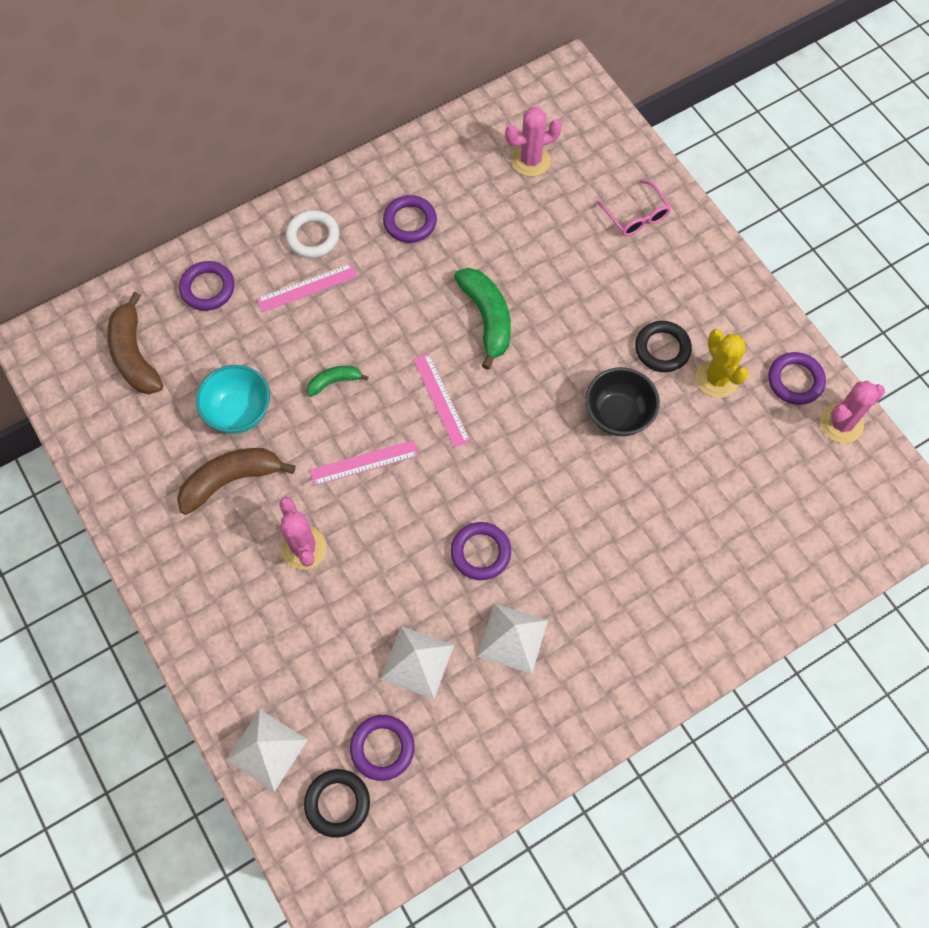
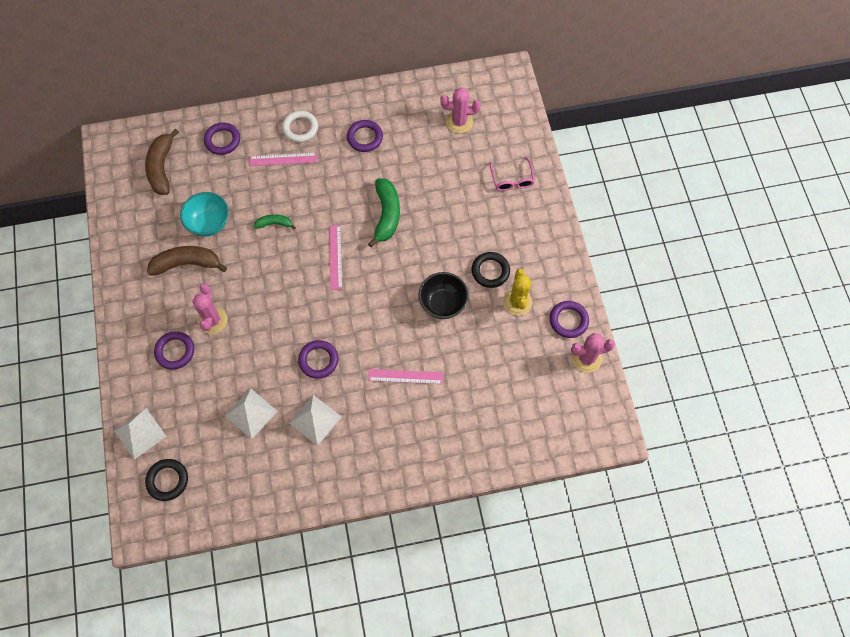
camera: 20 degrees right, 0 degrees up
pink ruler [310,440,419,486] -> pink ruler moved to [368,369,443,384]
purple ring [350,715,415,781] -> purple ring moved to [154,331,194,369]

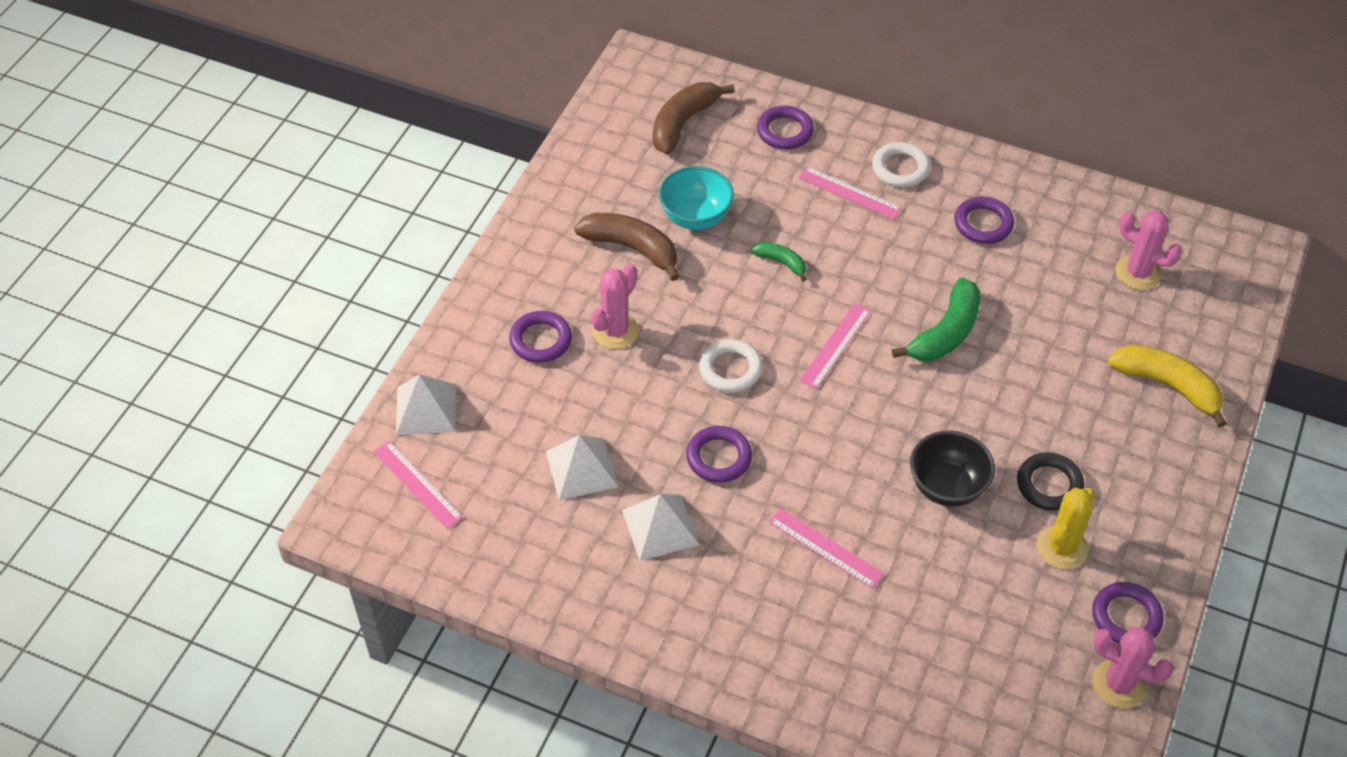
camera: 35 degrees right, 15 degrees down
black ring [145,459,188,501] -> pink ruler [373,441,463,529]
pink glasses [490,157,535,191] -> yellow banana [1108,345,1227,428]
none -> white ring [699,339,763,393]

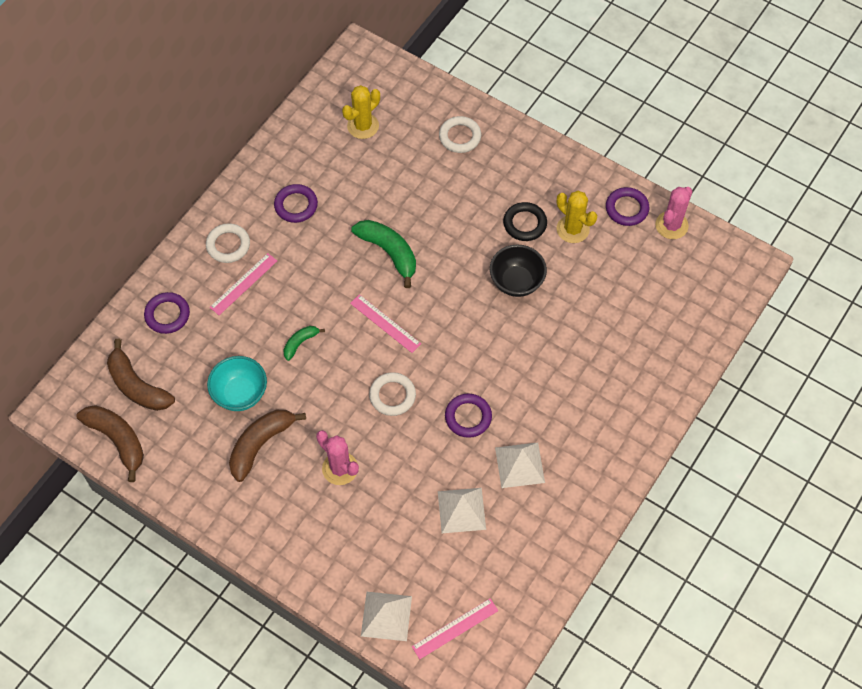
camera: 80 degrees left, 10 degrees up
purple ring [509,311,572,363] -> none
pink ruler [769,508,884,589] -> none
yellow banana [1108,345,1227,428] -> white ring [439,116,481,153]
pink cactus [1115,210,1182,290] -> yellow cactus [342,85,380,139]
none -> brown banana [76,405,144,482]

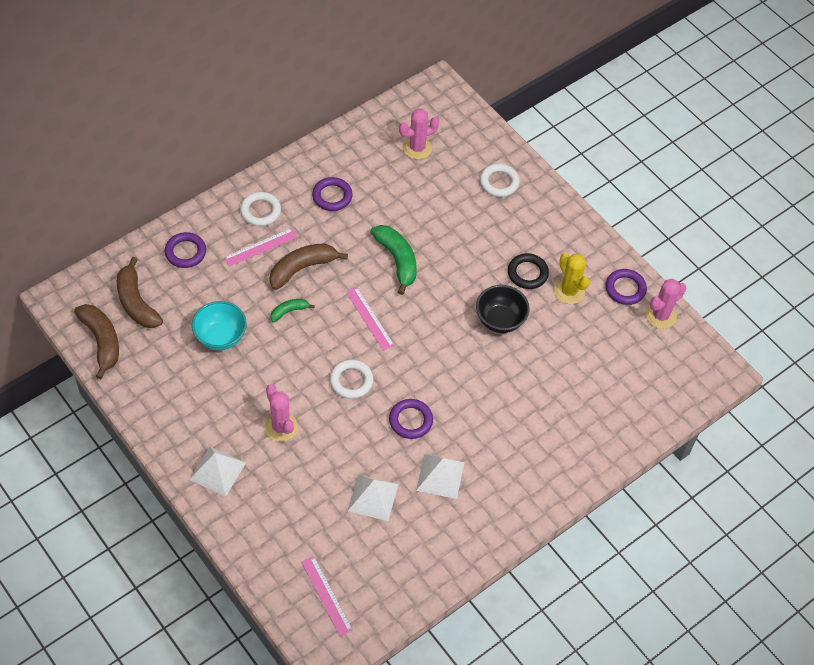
camera: 15 degrees right, 5 degrees down
brown banana [229,410,306,482] -> brown banana moved to [269,243,348,290]
yellow cactus [342,85,380,139] -> pink cactus [399,109,439,159]
white pyramid [361,592,412,641] -> white pyramid moved to [189,447,246,496]
pink ruler [412,598,499,659] -> pink ruler turned 75 degrees clockwise [301,556,353,636]

